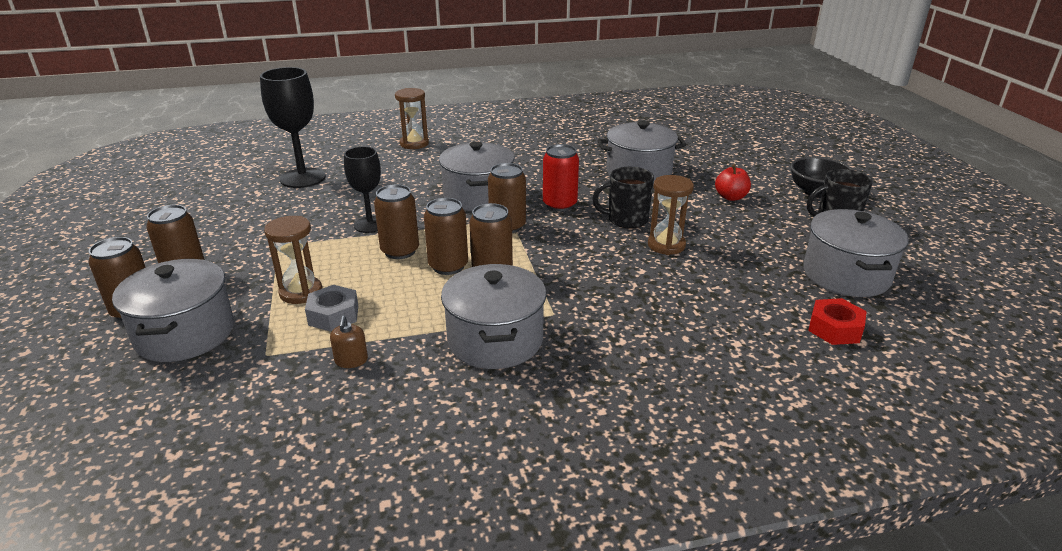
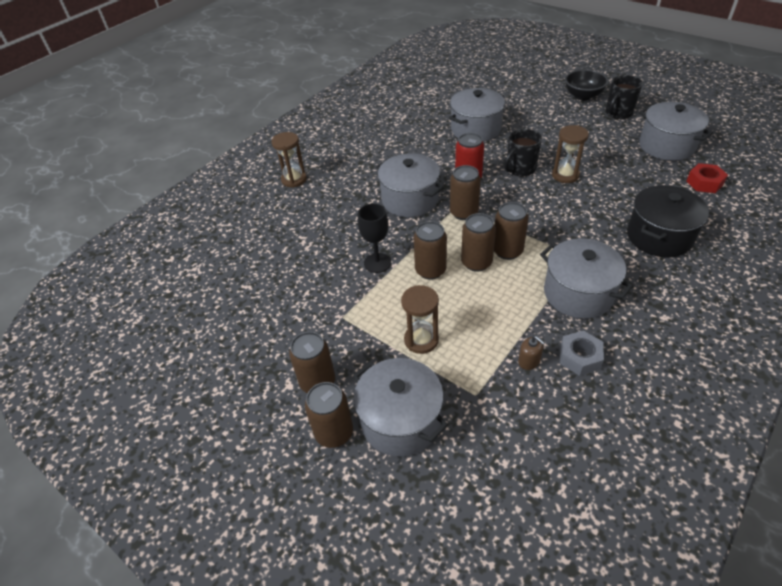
camera: 35 degrees left, 15 degrees up
black goblet [260,67,326,188] -> none
grey nut [305,285,358,332] -> grey nut moved to [560,330,604,376]
red apple [715,164,751,201] -> none
none -> black pot [627,185,709,257]

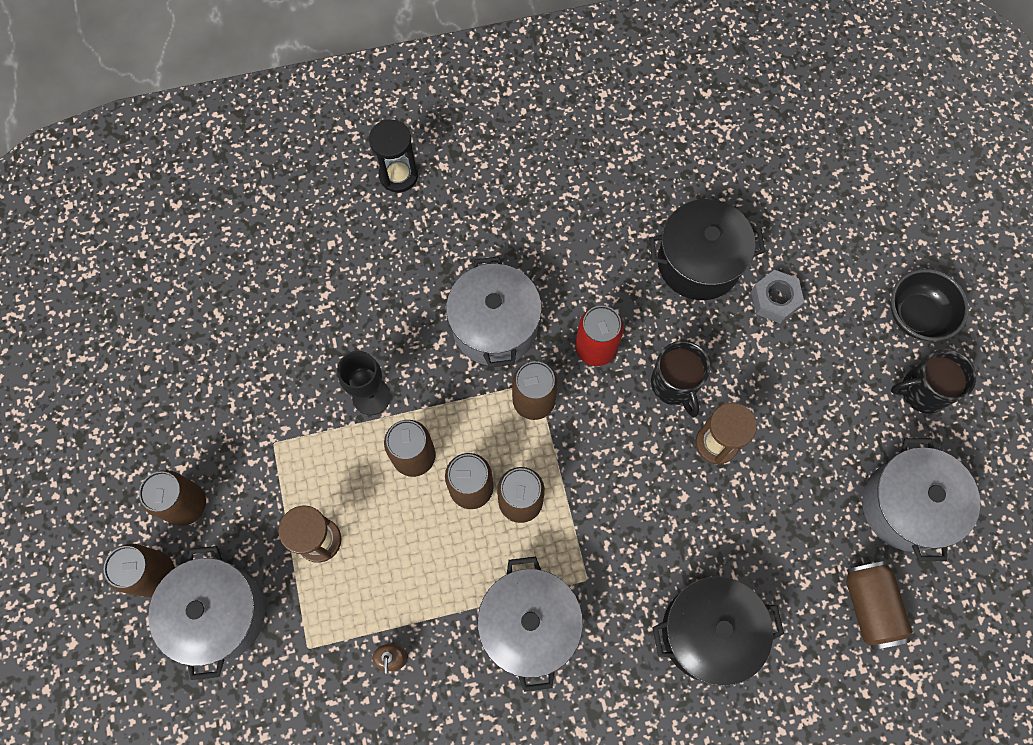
camera: 35 degrees right, 25 degrees up
brown hourglass [271,132,307,188] -> black hourglass [369,119,418,193]
grey pot [449,88,505,142] -> black pot [649,199,765,300]
black mug [504,129,542,177] -> black mug turned 105 degrees counterclockwise [651,341,710,417]
grey nut [560,330,604,376] -> grey nut moved to [751,270,804,323]
red nut [686,163,728,193] -> brown can [846,561,913,650]

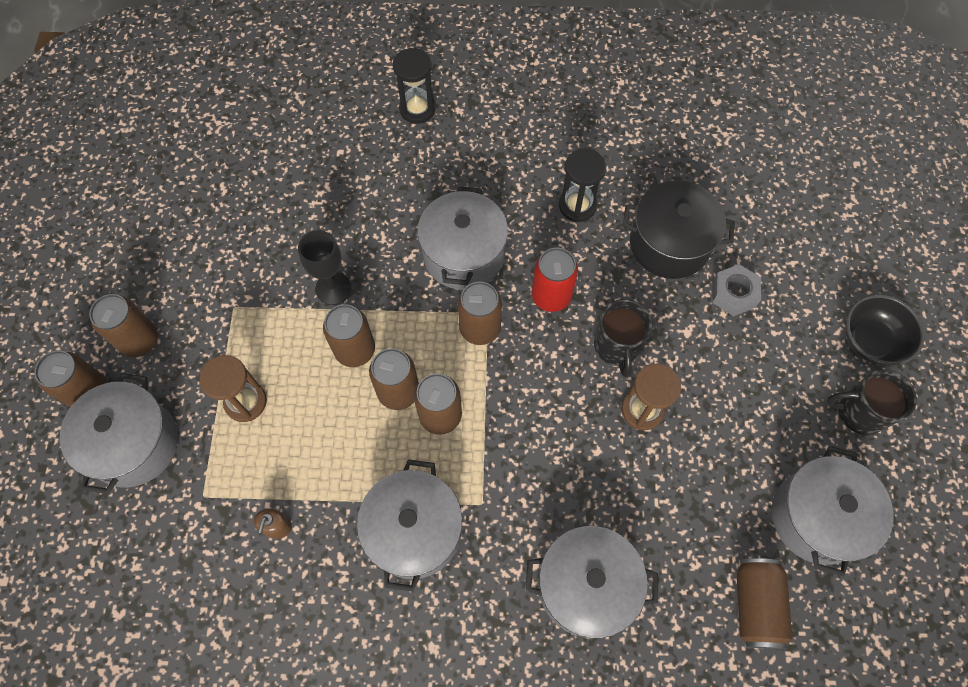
camera: 15 degrees right, 5 degrees down
black pot [652,576,784,686] -> grey pot [525,526,658,638]
none -> black hourglass [559,149,606,222]

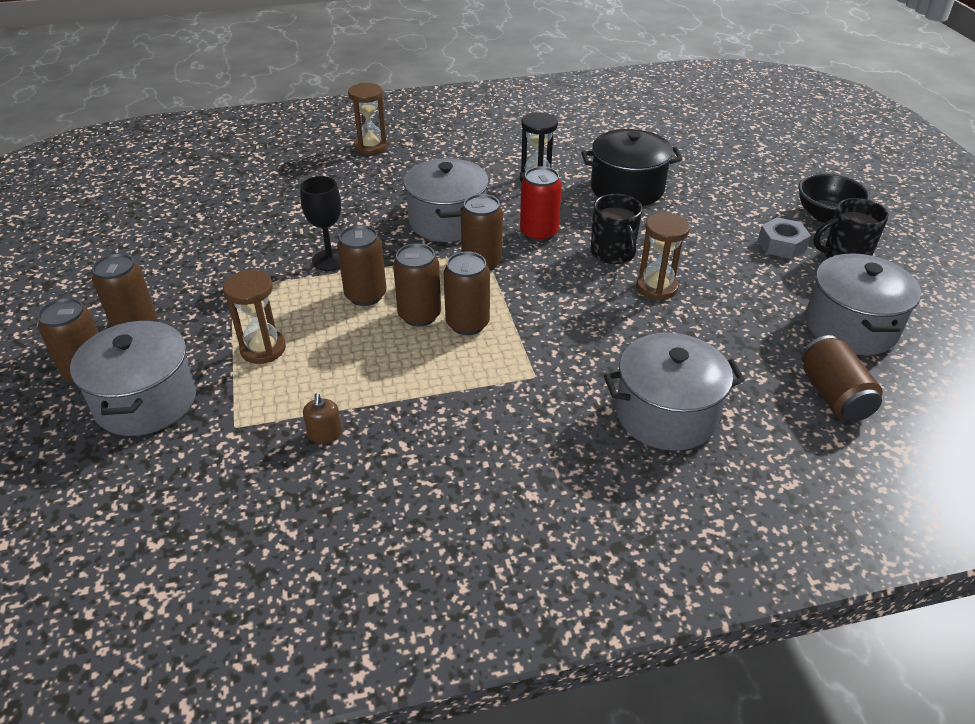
camera: 15 degrees left, 25 degrees down
grey pot [357,459,462,592] -> none
black hourglass [393,48,435,124] -> brown hourglass [348,83,387,155]
grey nut [712,264,761,316] -> grey nut moved to [758,217,811,259]

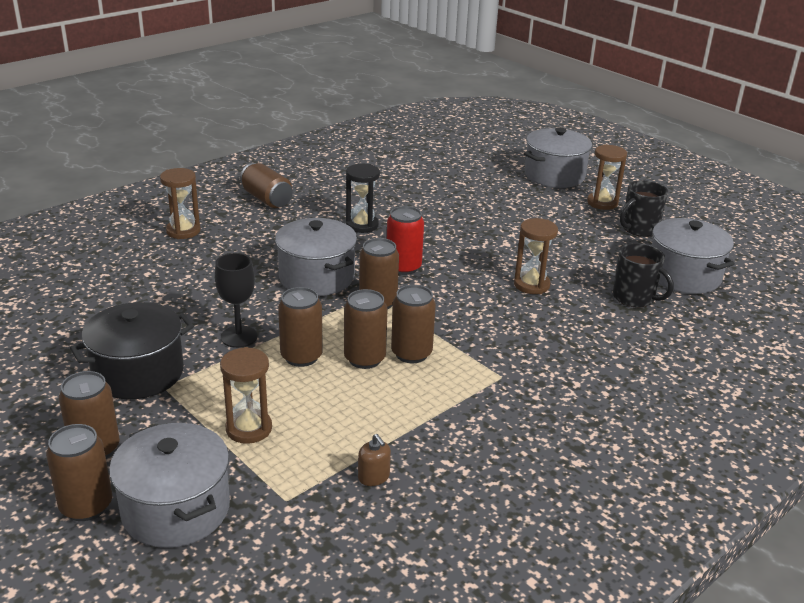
camera: 30 degrees left, 10 degrees down
black pot [581,129,682,206] -> black pot moved to [70,302,194,399]
black mug [591,194,643,264] -> black mug moved to [613,243,674,307]
grey pot [604,333,745,451] -> grey pot moved to [524,127,592,188]
grey nut [758,217,811,259] -> none
black bowl [798,173,870,223] -> brown hourglass [587,144,627,210]
brown can [801,335,883,422] -> brown can moved to [240,163,293,208]

